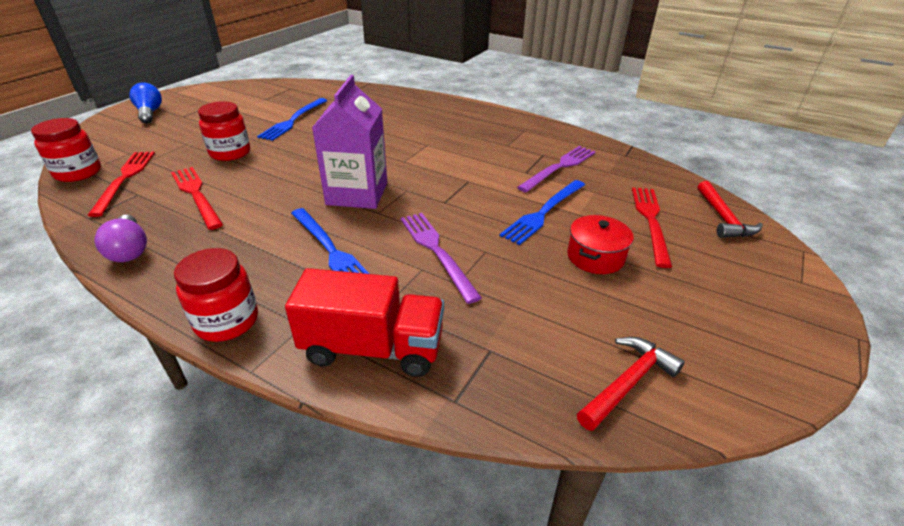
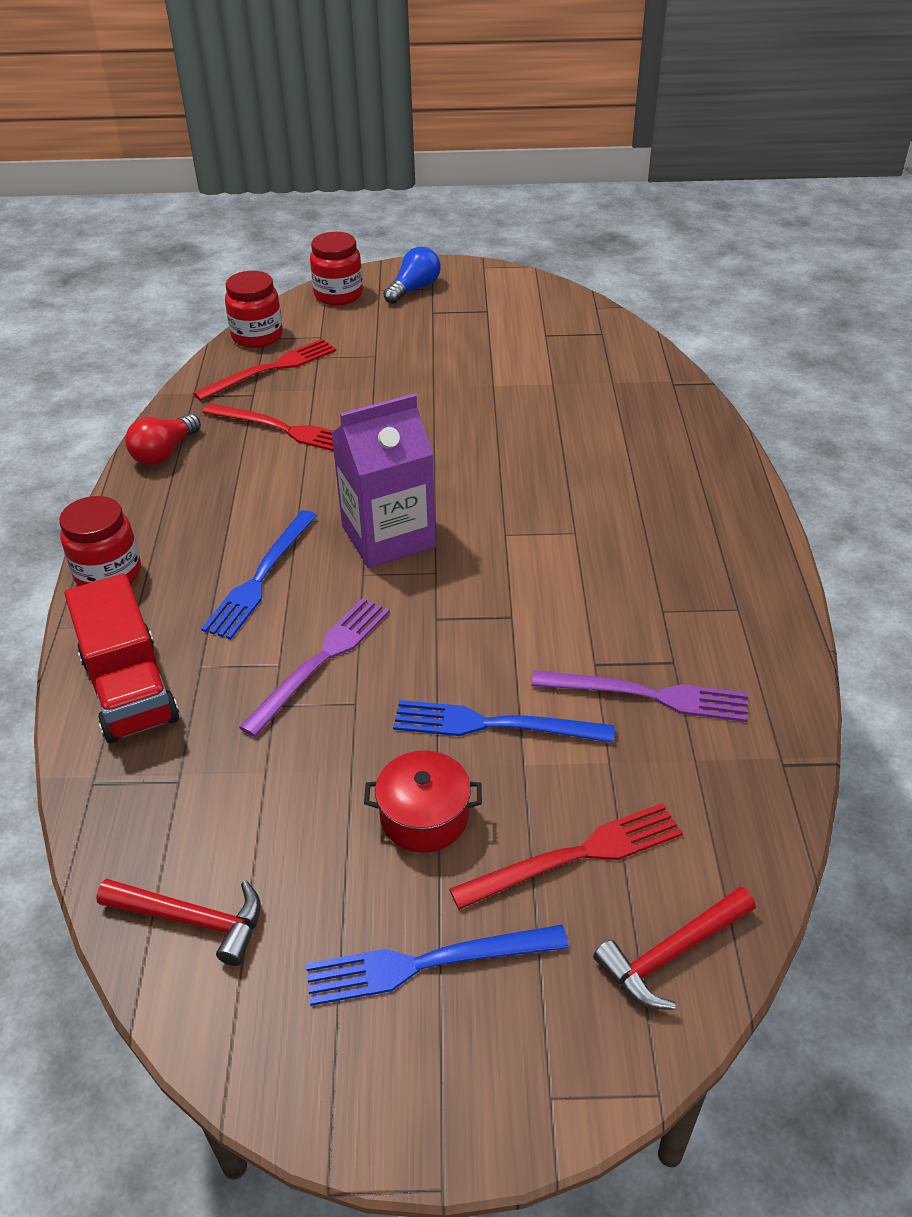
camera: 60 degrees right, 5 degrees up
purple light bulb [95,215,147,262] -> red light bulb [125,414,201,465]
red fork [171,167,223,230] -> red fork turned 90 degrees clockwise [202,403,334,451]
red jar [198,101,250,161] -> red jar moved to [310,232,363,305]
blue fork [257,98,328,141] -> blue fork moved to [306,925,569,1006]

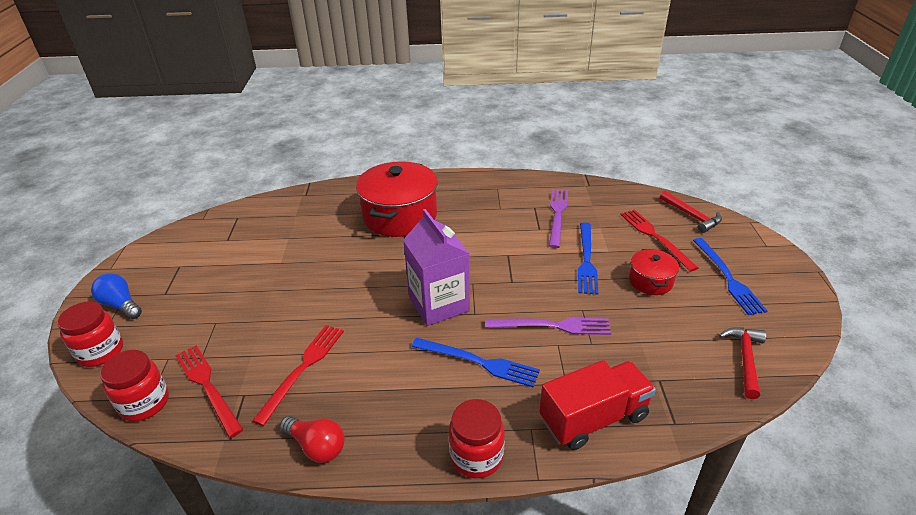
camera: 90 degrees left, 5 degrees down
purple fork [239,598,390,737] -> purple fork turned 150 degrees clockwise [485,318,611,335]
none -> red pot [356,161,438,237]

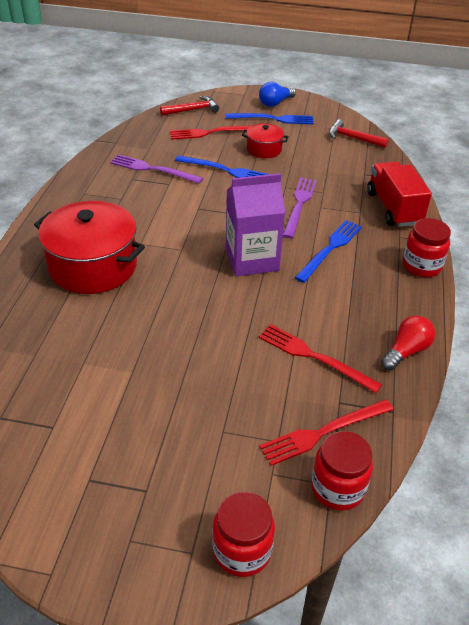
camera: 80 degrees left, 5 degrees up
blue light bulb [91,273,142,319] -> blue light bulb moved to [259,82,296,107]

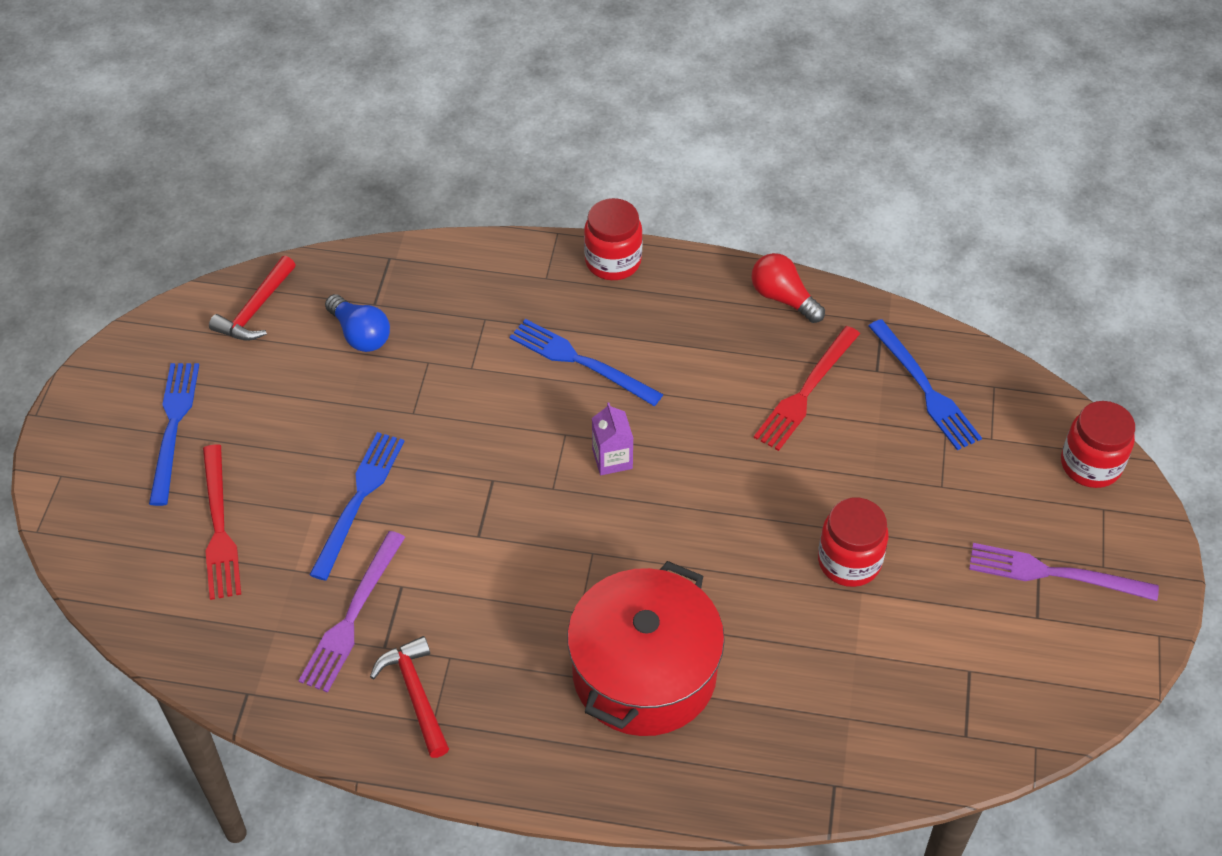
camera: 90 degrees left, 10 degrees up
red hammer [160,96,219,116] -> red hammer moved to [370,636,449,758]
purple carton [226,173,285,276] -> purple carton [592,403,633,475], size x0.48
red pot [242,123,289,158] -> none
blue light bulb [259,82,296,107] -> blue light bulb moved to [325,294,390,352]
red fork [259,399,394,466] -> blue fork [869,319,982,450]
purple fork [283,178,317,238] -> purple fork moved to [969,543,1159,601]
red jar [311,431,373,511] -> red jar moved to [818,498,889,587]
red truck [367,161,432,227] -> none

